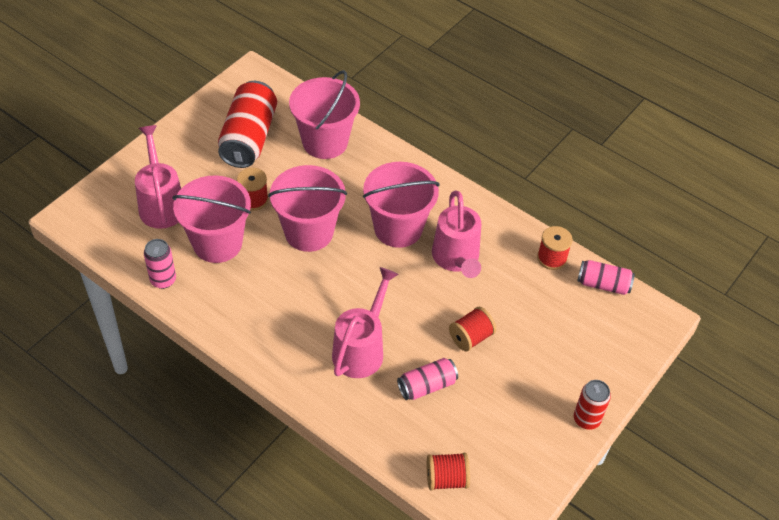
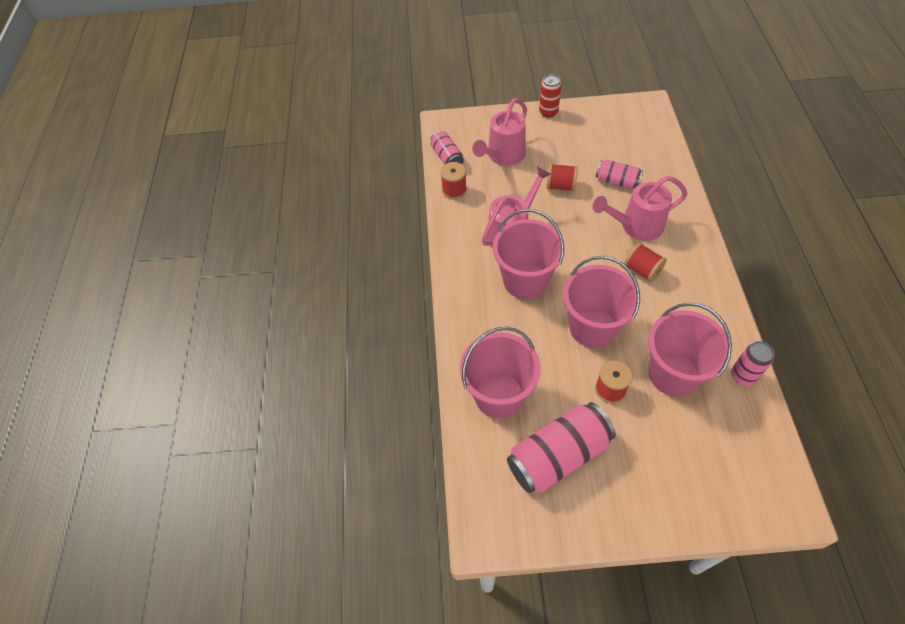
camera: 125 degrees left, 5 degrees up
pink watering can [135,125,181,229] -> pink watering can moved to [472,98,527,166]
red can [218,81,277,168] -> pink can [507,402,616,493]
red spool [427,453,470,490] -> red spool moved to [624,243,667,282]

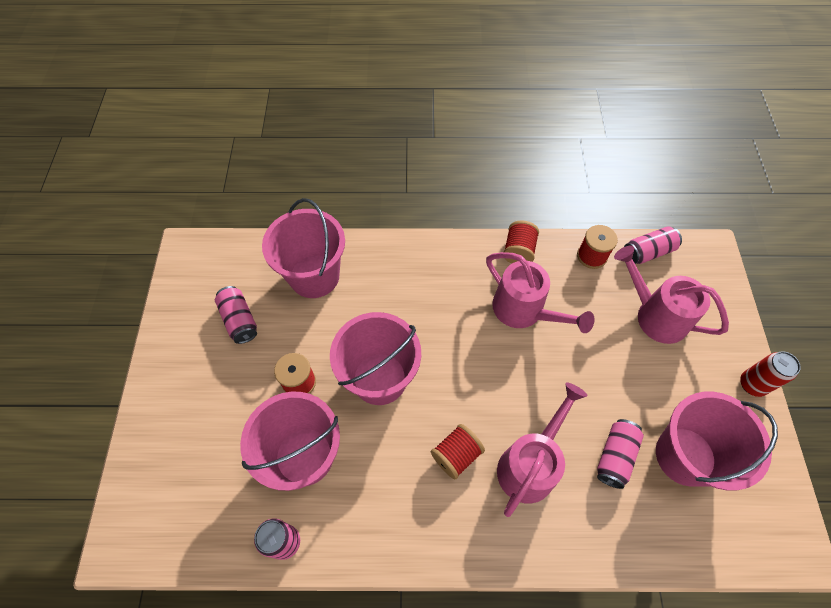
camera: 90 degrees right, 5 degrees up
pink bucket [493,209,565,299] -> pink bucket moved to [656,392,778,491]
pink can [507,402,616,493] -> pink can [215,286,257,344], size x0.55
red spool [547,164,578,192] -> red spool moved to [504,221,539,263]
pink watering can [593,176,687,241] -> pink watering can turned 45 degrees clockwise [497,383,587,517]

